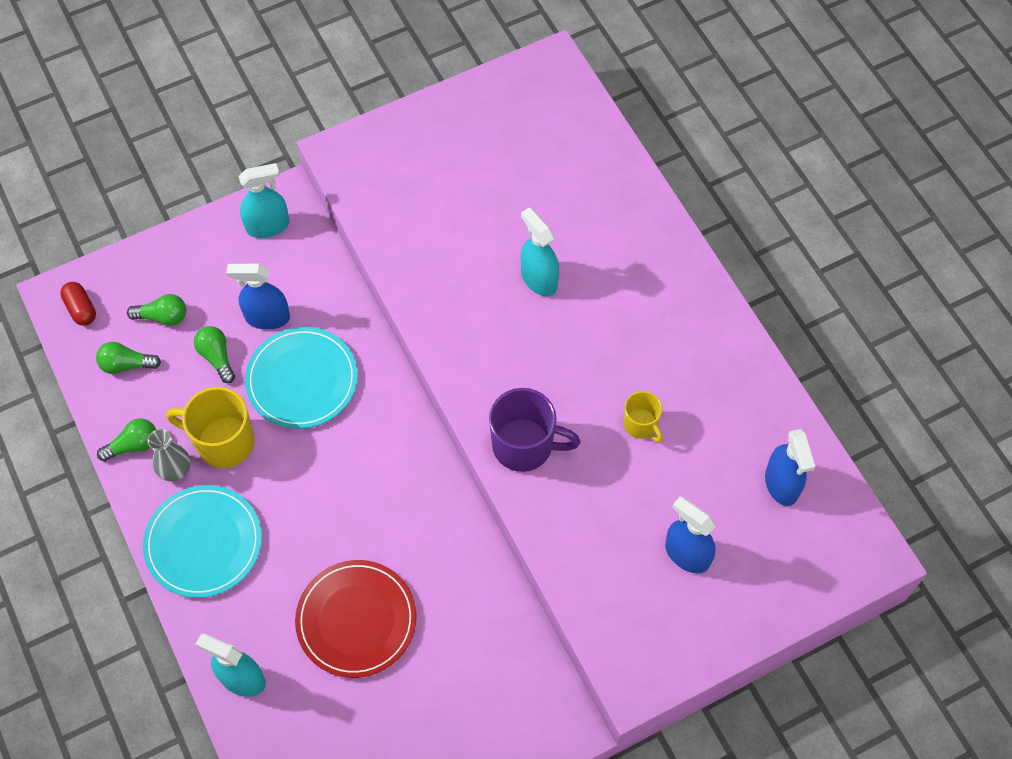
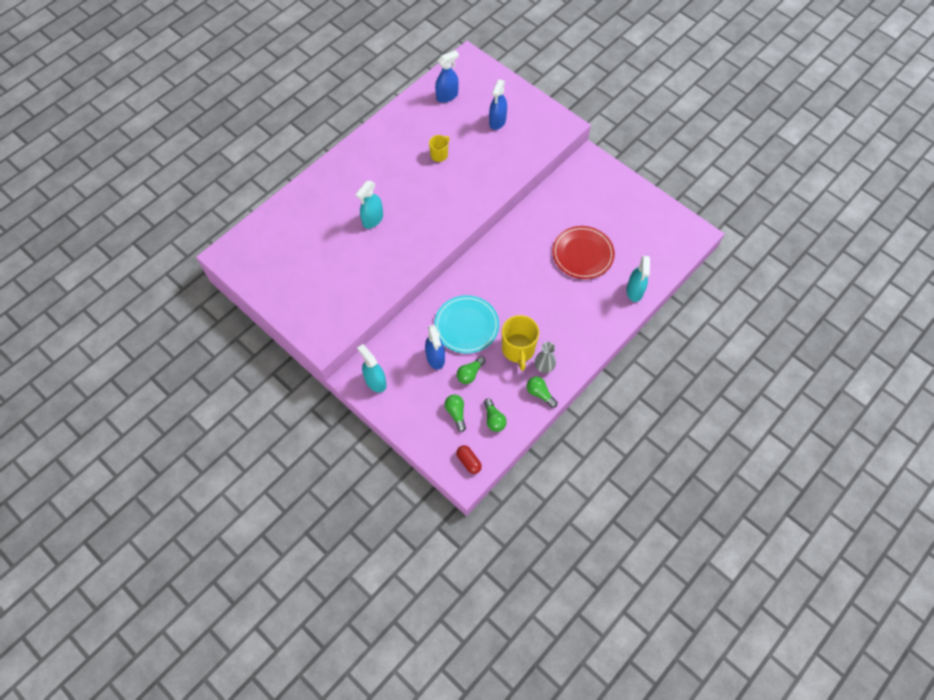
camera: 110 degrees left, 0 degrees up
red capsule [60,282,96,326] -> red capsule turned 75 degrees counterclockwise [456,445,482,474]
turquoise plate [143,485,262,598] -> none
purple mug [489,388,581,472] -> none

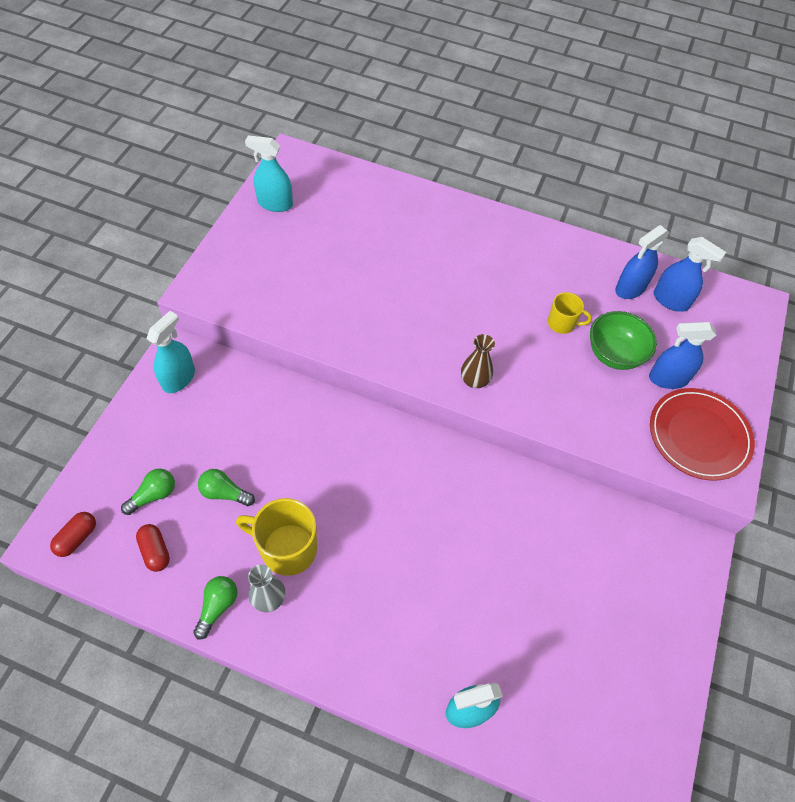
camera: 65 degrees right, 5 degrees down
turquoise spray bottle [356,181,383,229] -> turquoise spray bottle moved to [245,135,293,212]
blue spray bottle [425,325,445,370] -> blue spray bottle moved to [615,225,669,299]
turquoise plate [434,295,499,354] -> none
green light bulb [484,399,507,432] -> red capsule [136,524,170,572]
yellow mug [502,315,539,371] -> yellow mug turned 45 degrees clockwise [236,498,317,576]
red plate [552,226,615,279] -> red plate moved to [650,388,755,481]
none -> brown vase [461,334,495,388]
none -> green bowl [590,311,657,370]

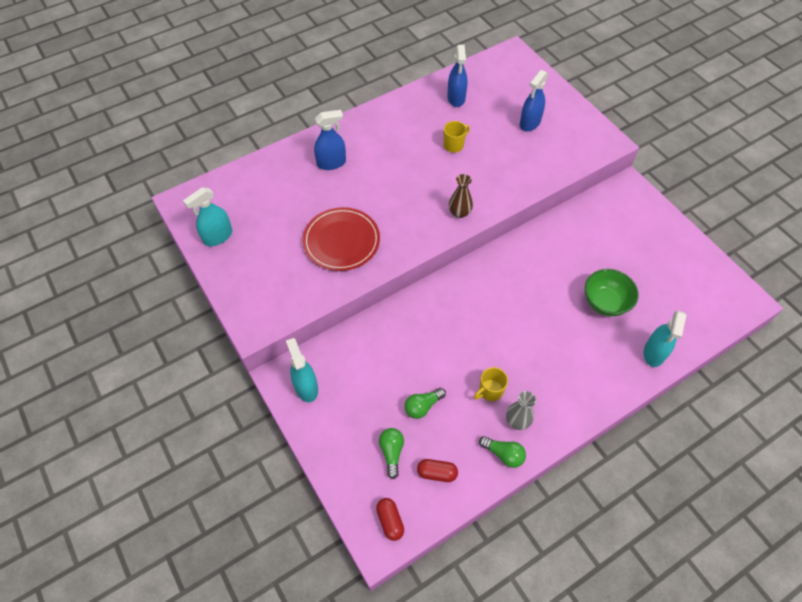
camera: 50 degrees left, 0 degrees up
green light bulb [193,576,237,639] -> green light bulb turned 150 degrees clockwise [479,436,526,468]
yellow mug [236,498,317,576] -> yellow mug [474,367,508,401], size x0.57
green bowl [590,311,657,370] -> green bowl moved to [585,269,639,316]
red plate [650,388,755,481] -> red plate moved to [303,207,380,271]
blue spray bottle [654,237,726,312] -> blue spray bottle moved to [314,110,346,170]

